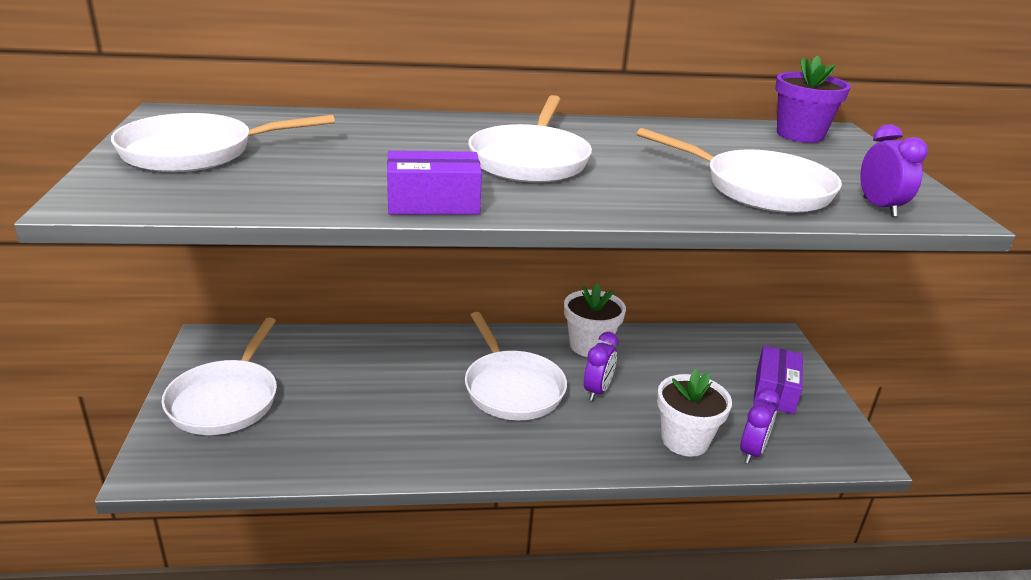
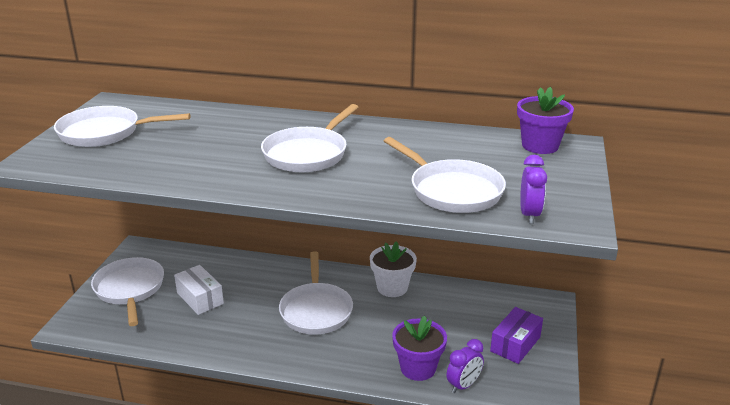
camera: 20 degrees right, 0 degrees up
white pan [162,317,277,435] -> white pan turned 135 degrees clockwise [91,257,164,326]
purple box [387,151,482,215] -> none
purple clock [584,332,618,401] -> none
white flower pot [657,369,732,457] -> purple flower pot [392,316,447,381]
none -> white box [174,265,224,315]

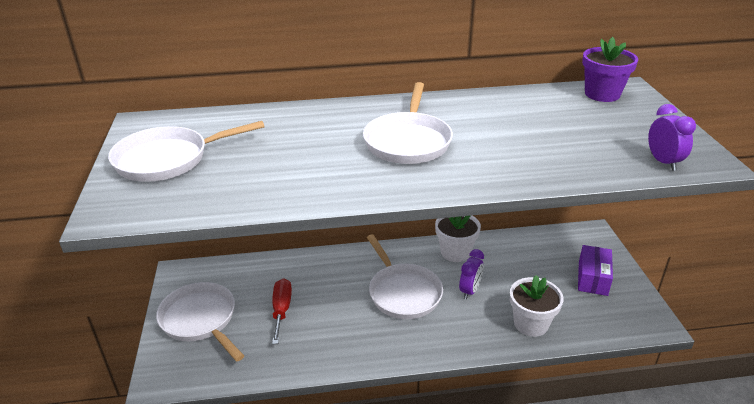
camera: 20 degrees left, 5 degrees up
white box [174,265,224,315] -> red screwdriver [272,278,292,344]
white pan [384,137,506,213] -> none
purple flower pot [392,316,447,381] -> white flower pot [510,275,564,337]
purple clock [446,339,484,393] -> purple clock moved to [459,249,484,299]

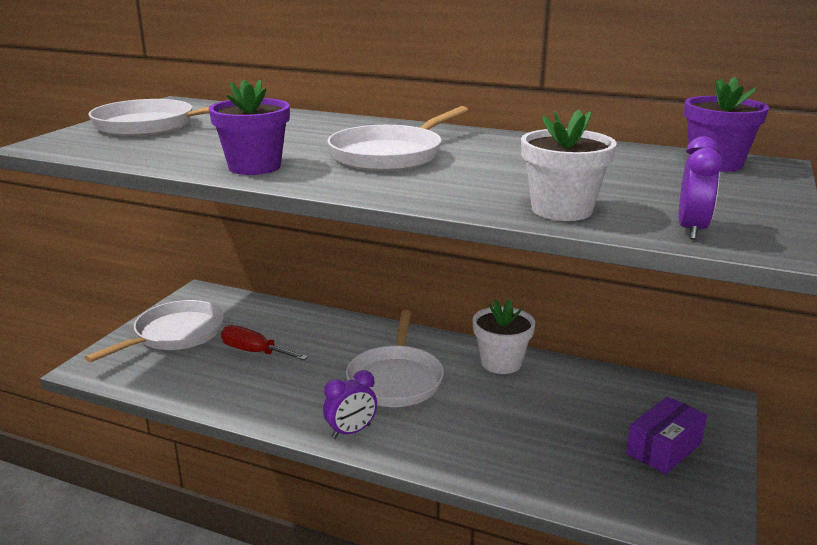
camera: 30 degrees right, 10 degrees down
white pan [156,282,244,362] -> white pan turned 45 degrees clockwise [84,300,224,362]
red screwdriver [272,278,292,344] -> red screwdriver turned 90 degrees counterclockwise [221,325,308,360]
purple clock [459,249,484,299] -> purple clock moved to [323,370,377,439]
white flower pot [510,275,564,337] -> white flower pot moved to [521,109,617,221]
none -> purple flower pot [209,79,290,175]

